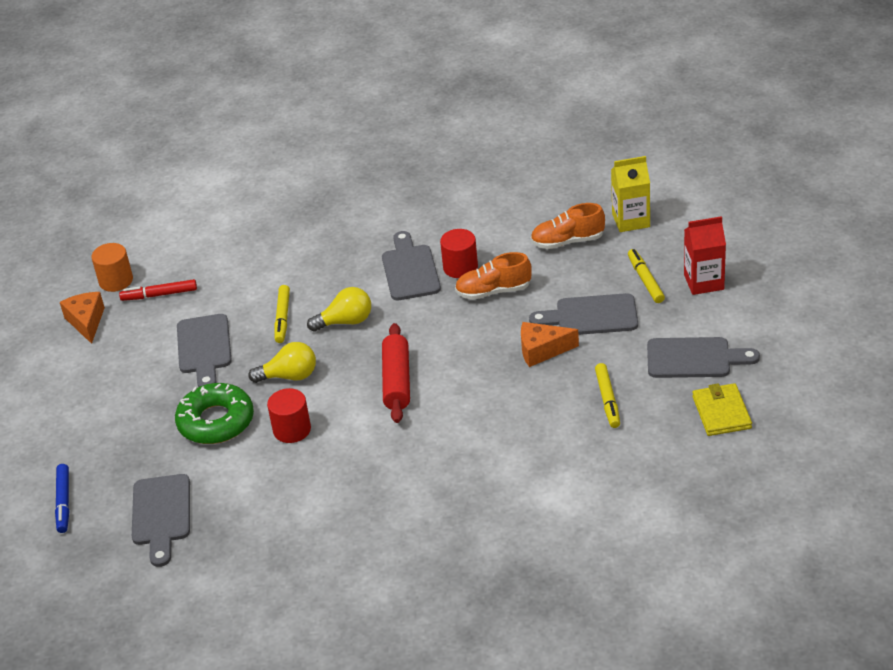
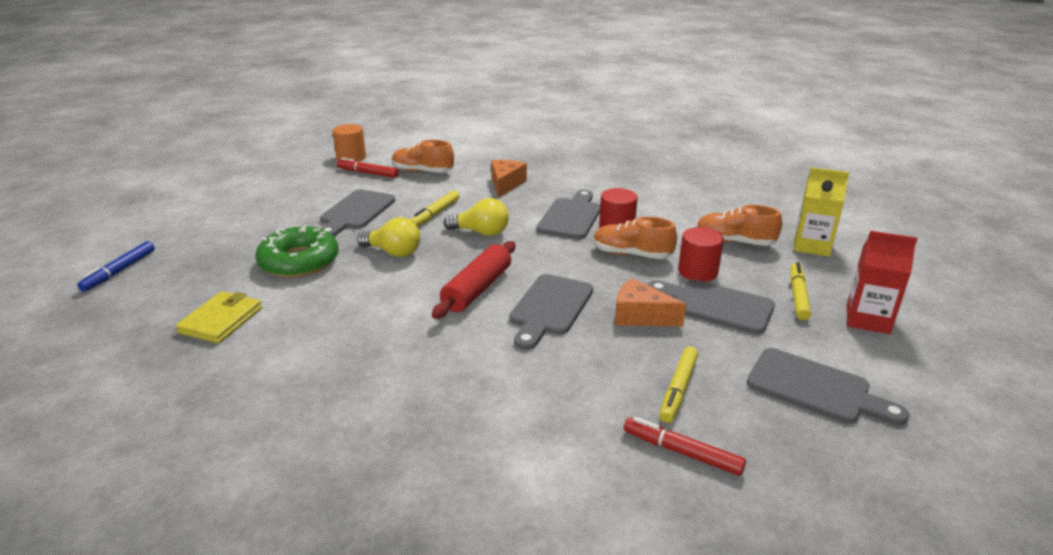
camera: 25 degrees right, 10 degrees down
orange cheese [60,292,105,344] -> orange cheese moved to [491,160,527,198]
grey cutting board [132,474,190,567] -> grey cutting board moved to [509,274,593,350]
red cylinder [267,388,311,443] -> red cylinder moved to [678,227,724,282]
yellow wallet [692,383,752,436] -> yellow wallet moved to [176,291,262,343]
none -> orange shoe [392,140,454,173]
none -> red marker [624,417,746,476]

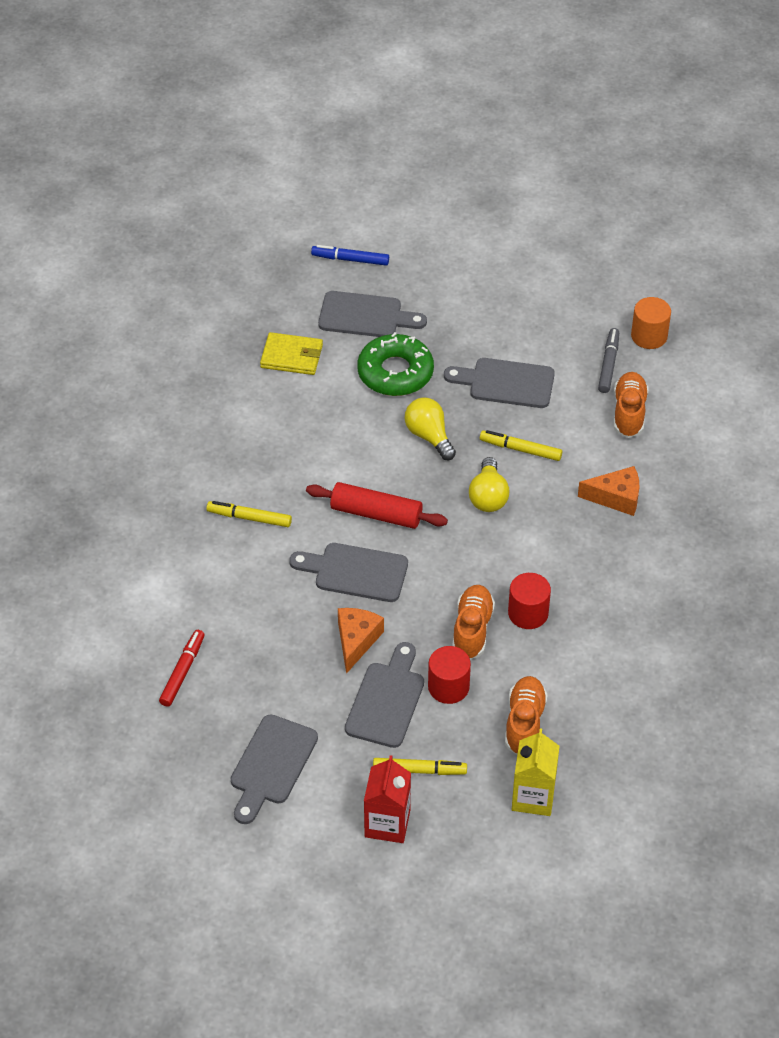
camera: 80 degrees right, 20 degrees up
red marker [337,158,399,178] -> grey marker [598,328,619,393]
yellow light bulb [357,217,421,257] -> yellow light bulb turned 135 degrees clockwise [405,398,456,460]
grey cutting board [537,190,600,239] -> grey cutting board moved to [318,291,427,337]
yellow marker [660,347,698,423] -> yellow marker moved to [206,501,292,527]

